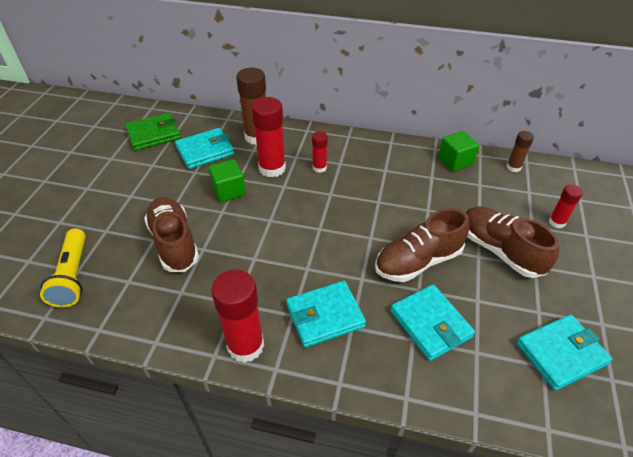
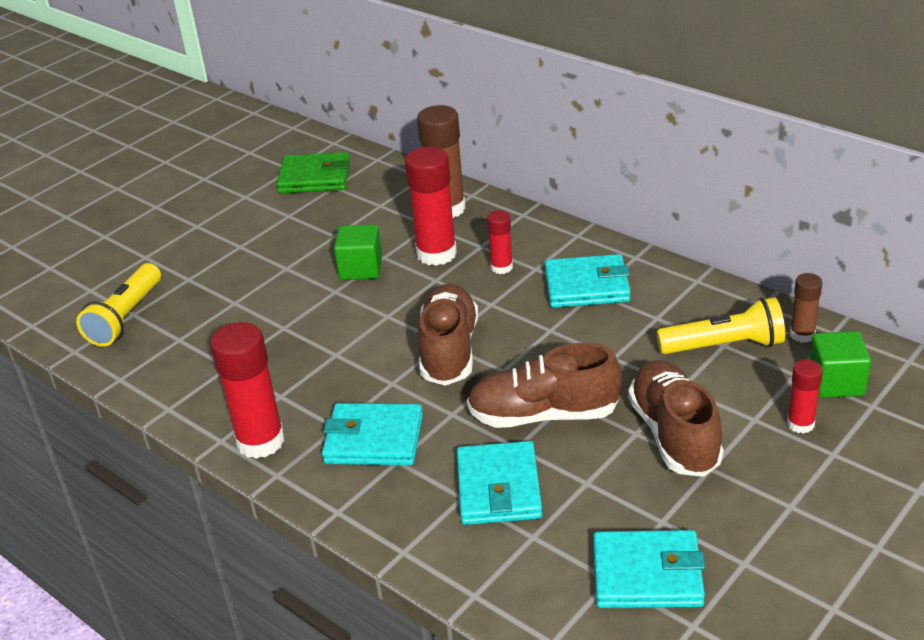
camera: 30 degrees right, 10 degrees down
brown shoe [144,197,199,272] -> brown shoe moved to [418,284,478,386]
turquoise wallet [175,128,234,169] -> turquoise wallet moved to [545,254,631,308]
green cube [438,131,479,172] -> green cube moved to [809,331,871,398]
none -> yellow flashlight [657,297,785,354]

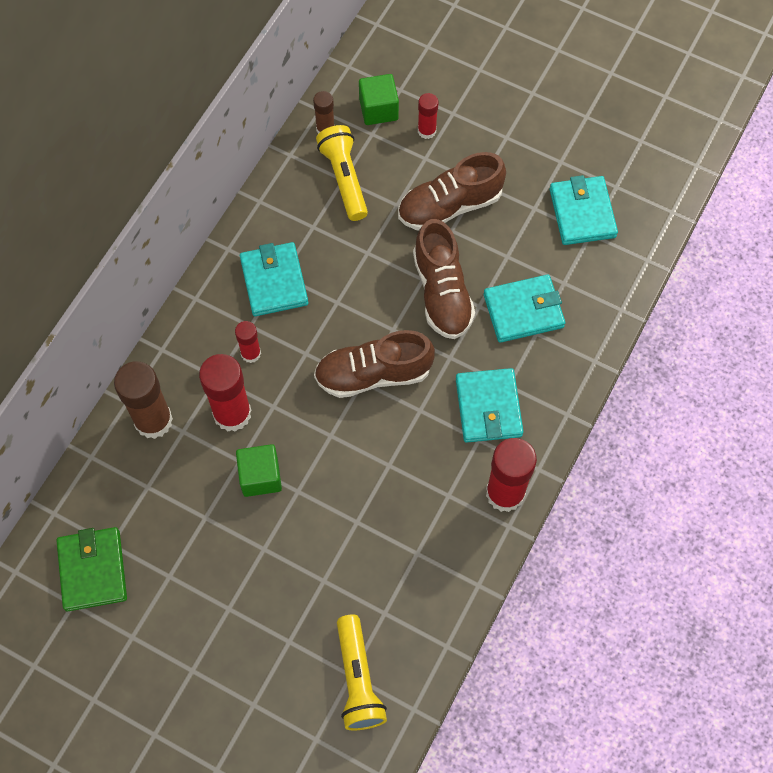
camera: 105 degrees left, 30 degrees up
yellow flashlight [76,263,161,347] -> yellow flashlight turned 75 degrees clockwise [337,615,387,730]

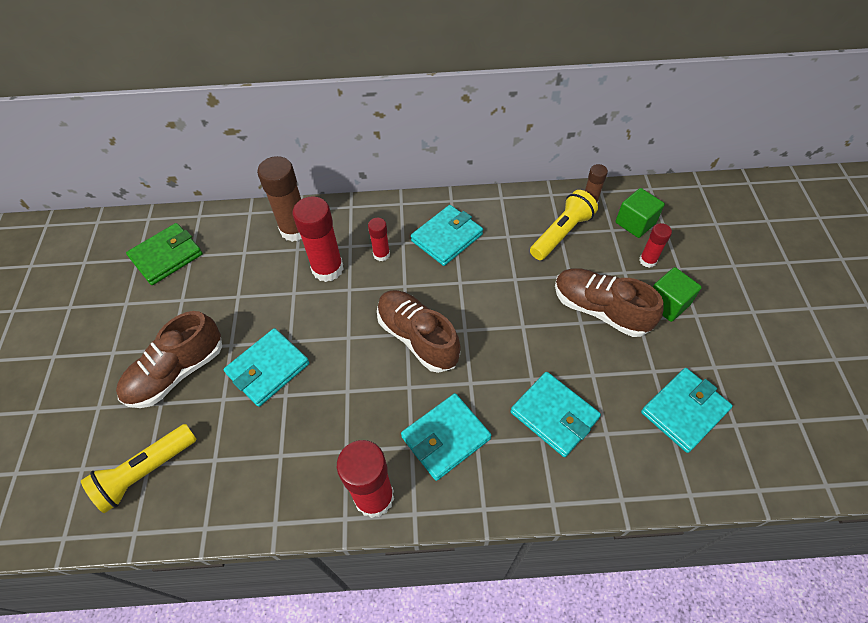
camera: 60 degrees right, 10 degrees down
green cube [236,444,282,497] -> green cube moved to [653,267,702,322]
brown shoe [413,219,475,339] -> brown shoe moved to [116,311,222,408]
none -> turquoise wallet [224,328,309,407]

